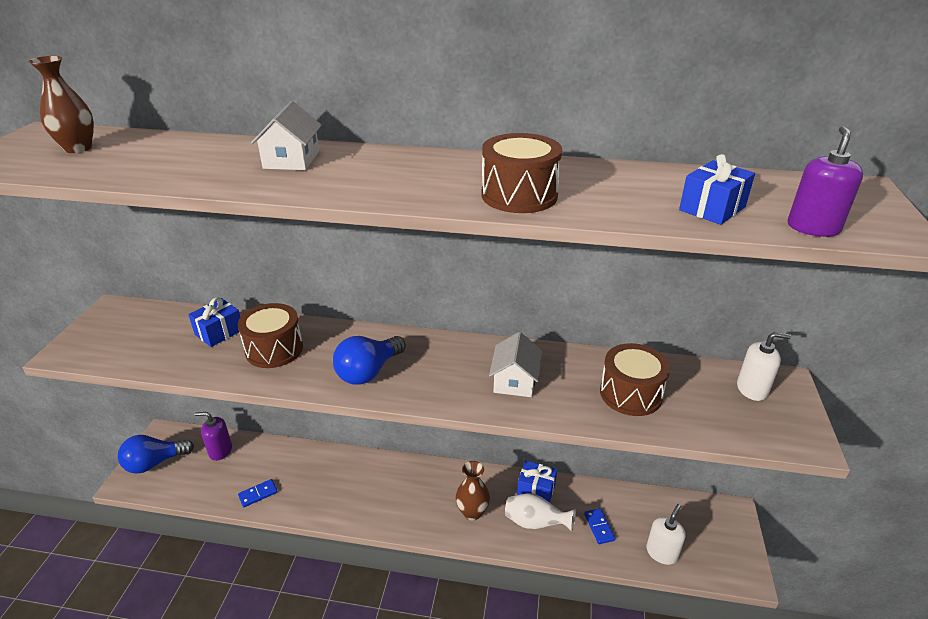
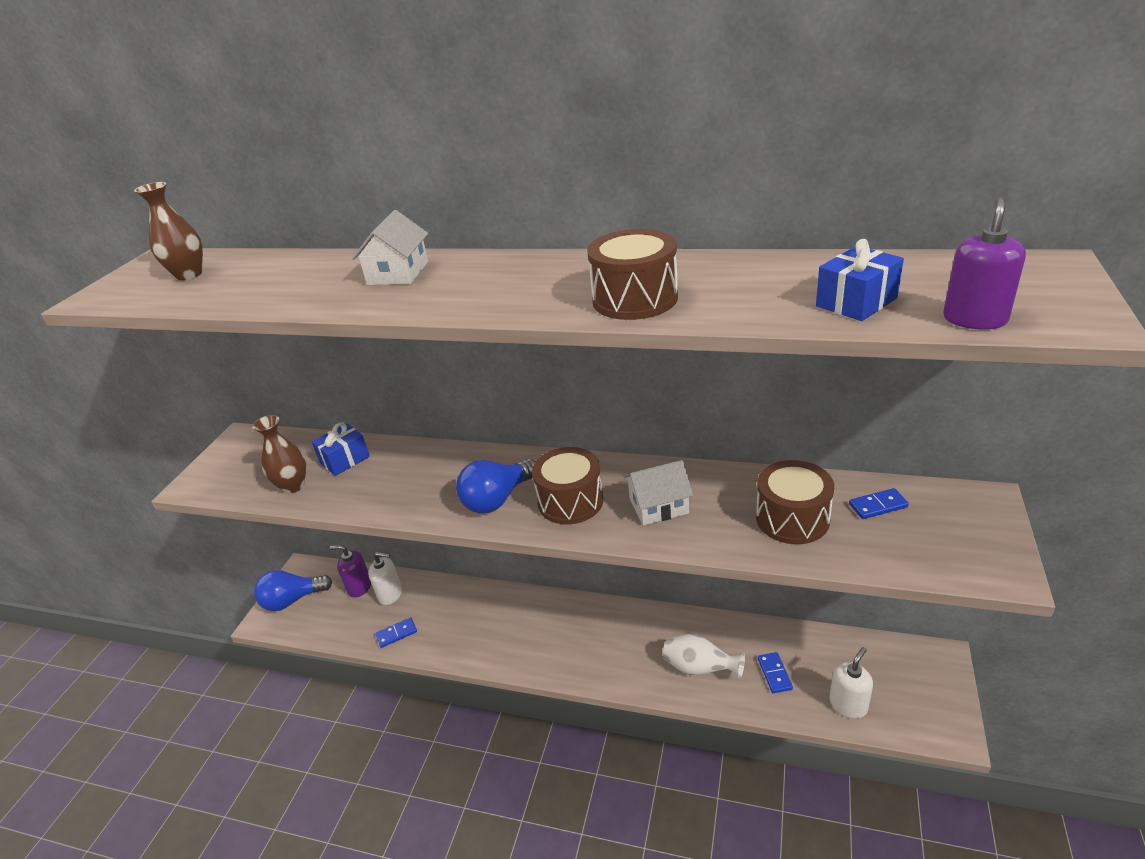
camera: 10 degrees right, 0 degrees up
brown drum [238,303,303,368] -> brown drum moved to [532,447,604,524]
brown vase [456,461,490,521] -> brown vase moved to [252,415,306,494]
white house [489,332,542,397] -> white house turned 60 degrees clockwise [623,460,693,525]
blue gift [517,461,557,503] -> none
white soap dispenser [737,332,791,401] -> white soap dispenser moved to [368,552,402,605]
none -> blue domino [849,488,909,519]

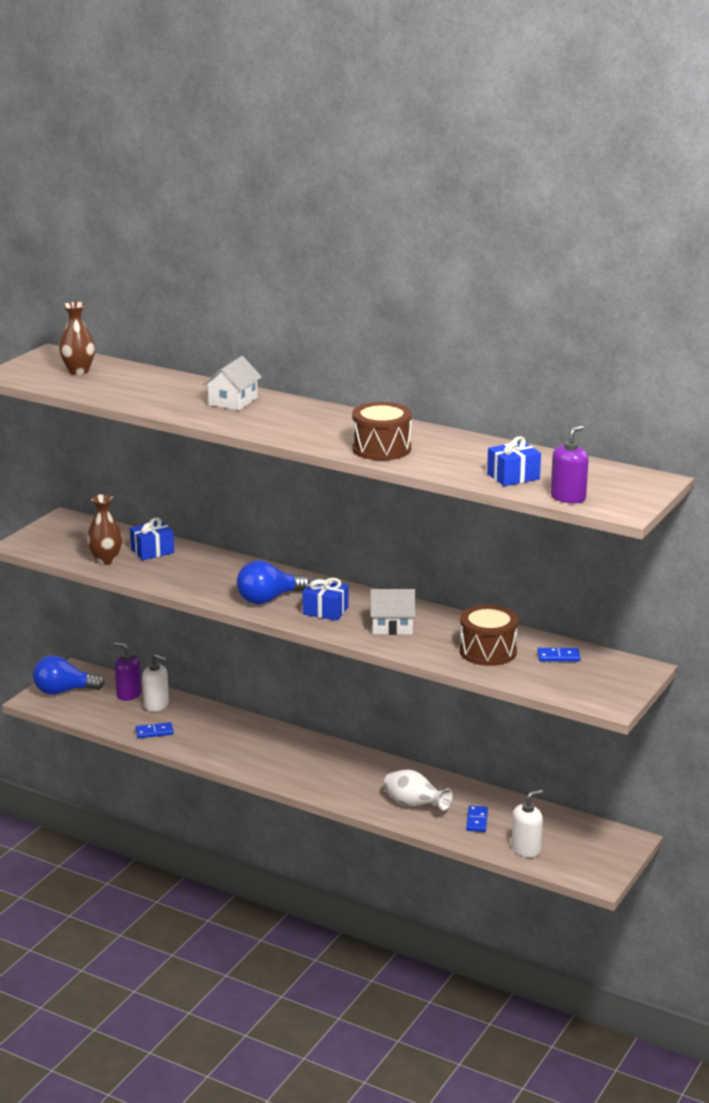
camera: 10 degrees right, 10 degrees down
brown drum [532,447,604,524] -> blue gift [302,578,349,621]

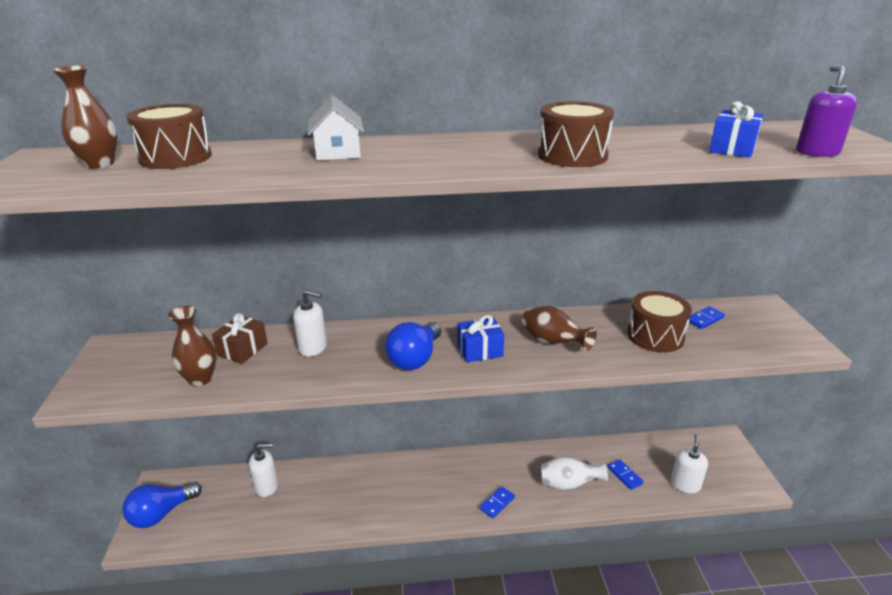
camera: 35 degrees left, 5 degrees up
purple soap dispenser [113,642,142,701] -> none
blue gift [130,517,174,560] -> brown gift [212,313,268,364]
blue domino [136,722,174,738] -> blue domino moved to [480,486,515,518]
white house [370,589,416,635] -> brown vase [522,306,597,351]
none -> brown drum [126,104,212,169]
none -> white soap dispenser [293,290,327,357]

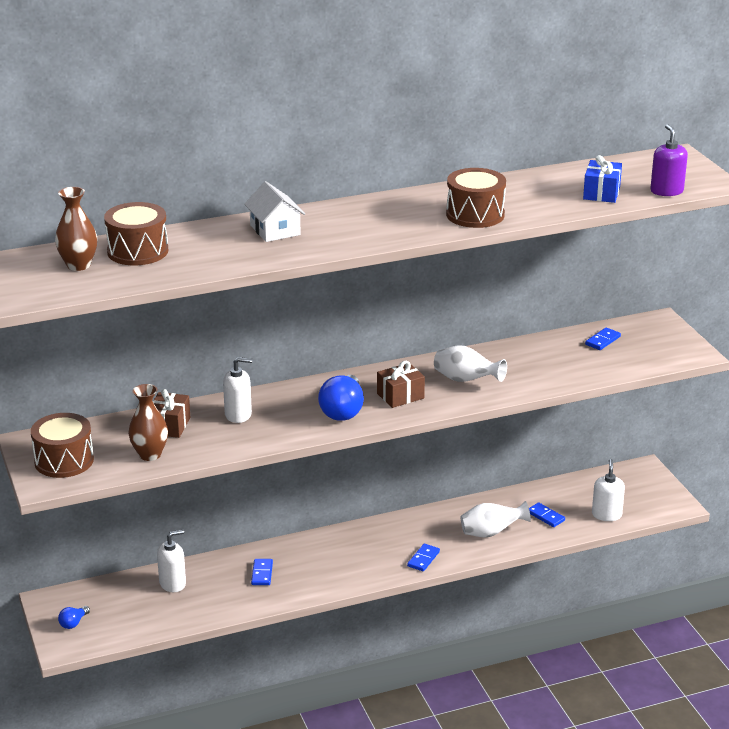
camera: 15 degrees left, 0 degrees up
blue light bulb [122,482,202,528] -> blue light bulb [58,606,90,629], size x0.49
blue gift [457,315,504,363] -> brown gift [377,361,425,408]
brown vase [522,306,597,351] -> white vase [434,346,507,382]
brown drum [627,291,692,352] -> brown drum moved to [31,413,94,478]
none -> blue domino [251,559,273,585]

